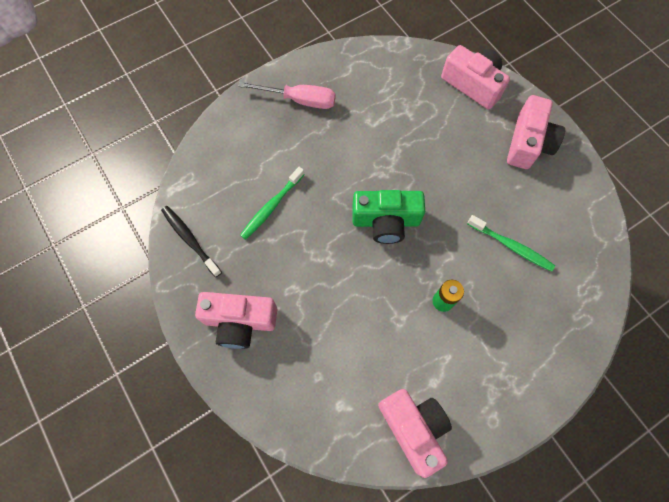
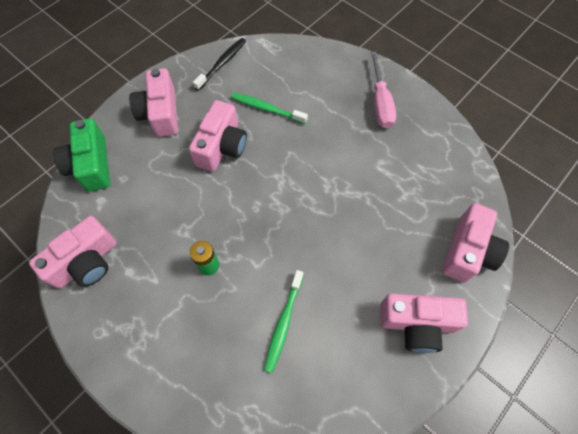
camera: 75 degrees right, 5 degrees down
green camera [352,190,425,244] -> green camera moved to [53,118,110,191]
none -> pink camera [189,100,247,172]

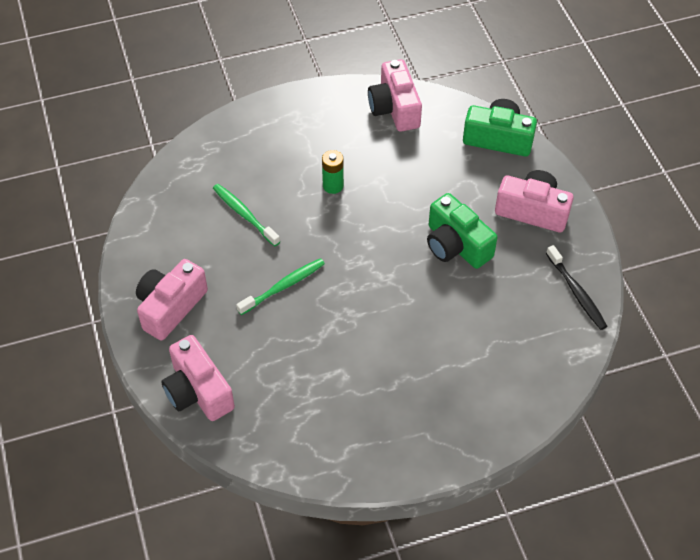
camera: 120 degrees right, 10 degrees down
pink camera [189,100,247,172] -> green camera [427,193,498,269]
green toothbrush [231,93,308,124] -> green toothbrush moved to [236,258,325,315]
pink screwdriver [371,52,396,128] -> none

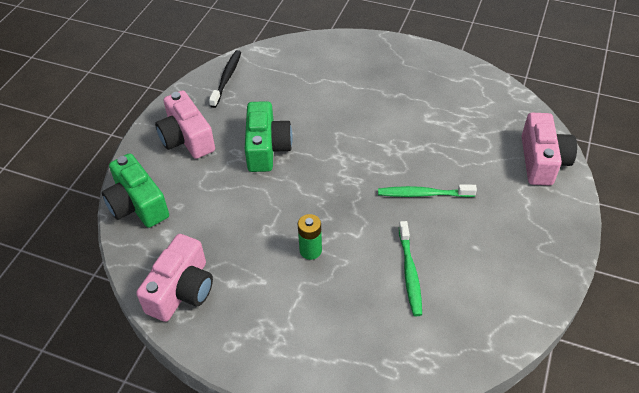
camera: 140 degrees left, 5 degrees down
pink camera [136,259,208,341] -> none

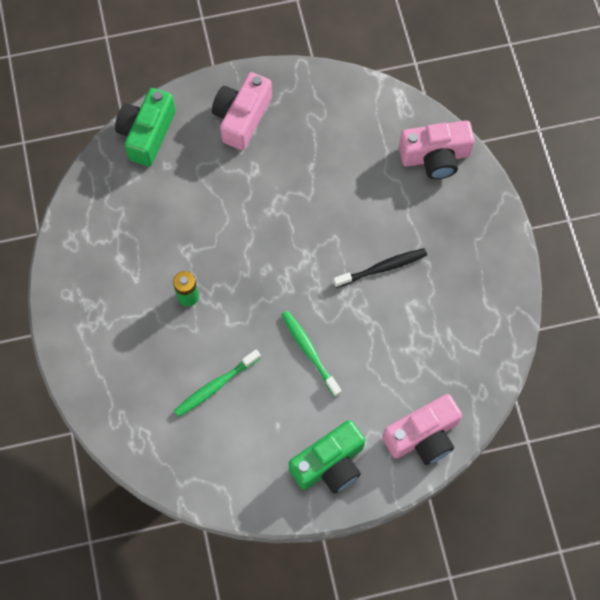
camera: 55 degrees right, 20 degrees up
pink camera [136,234,213,322] -> pink camera moved to [399,121,475,179]
black toothbrush [209,50,241,108] -> black toothbrush moved to [333,248,427,288]
green camera [245,101,293,172] -> green camera moved to [289,420,365,494]

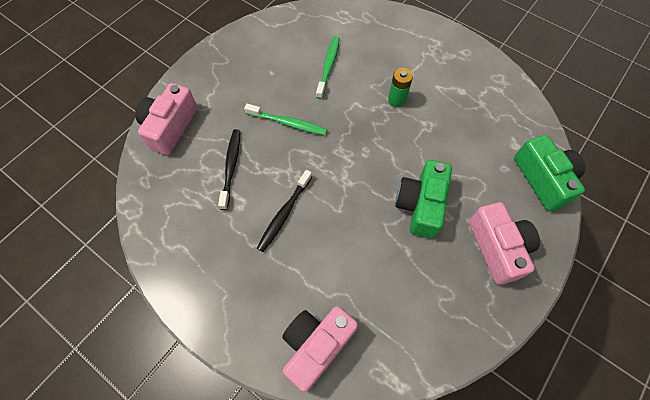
camera: 140 degrees right, 5 degrees down
green camera [289,420,365,494] -> green camera moved to [395,160,452,239]
none -> black toothbrush [218,129,240,210]

